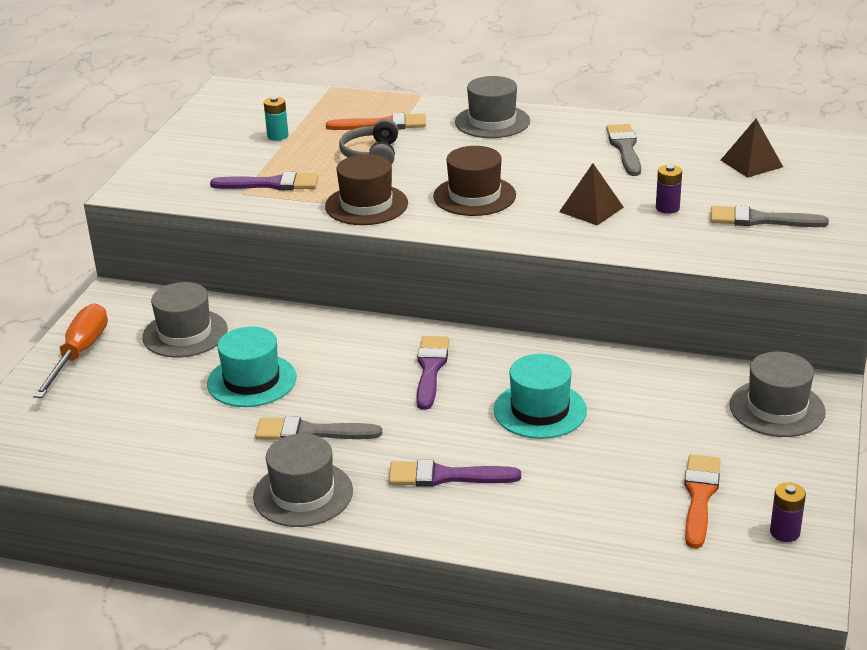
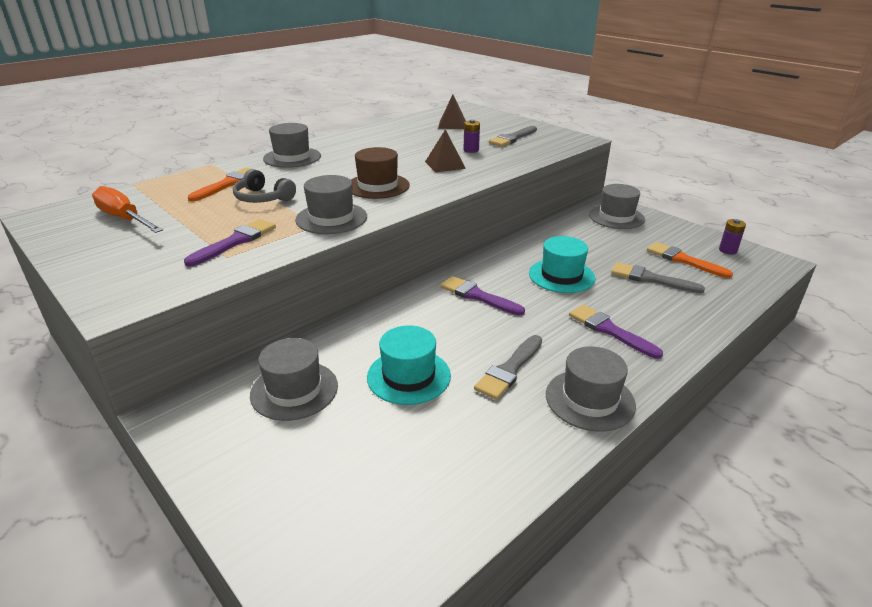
camera: 60 degrees left, 0 degrees up
orange screwdriver [33,303,108,398] -> orange screwdriver moved to [92,186,163,233]
turquoise battery [264,97,289,141] -> none
brown hat [325,154,408,225] -> grey hat [295,175,367,234]
purple brush [389,459,521,487] -> purple brush turned 105 degrees clockwise [569,305,663,359]
grey brush [606,124,641,176] -> grey brush moved to [611,262,705,293]

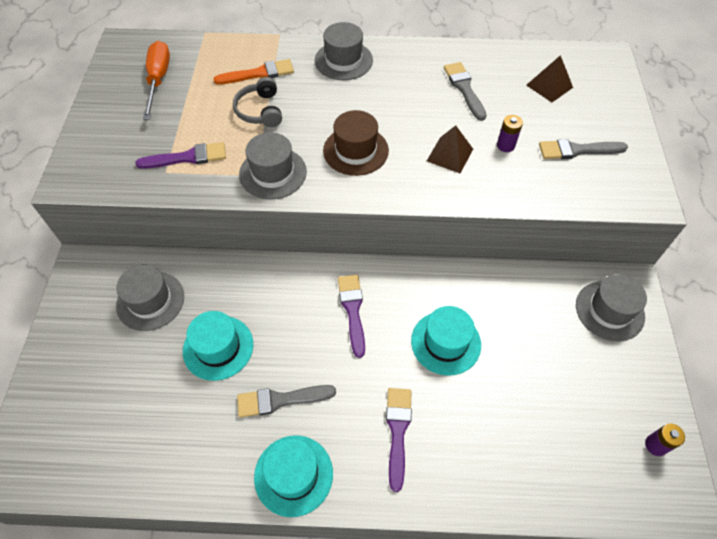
camera: 45 degrees right, 25 degrees up
grey hat [546,346,636,432] -> turquoise hat [254,435,333,517]
grey brush [611,262,705,293] -> grey brush moved to [444,62,487,121]
orange brush [647,242,733,278] -> none

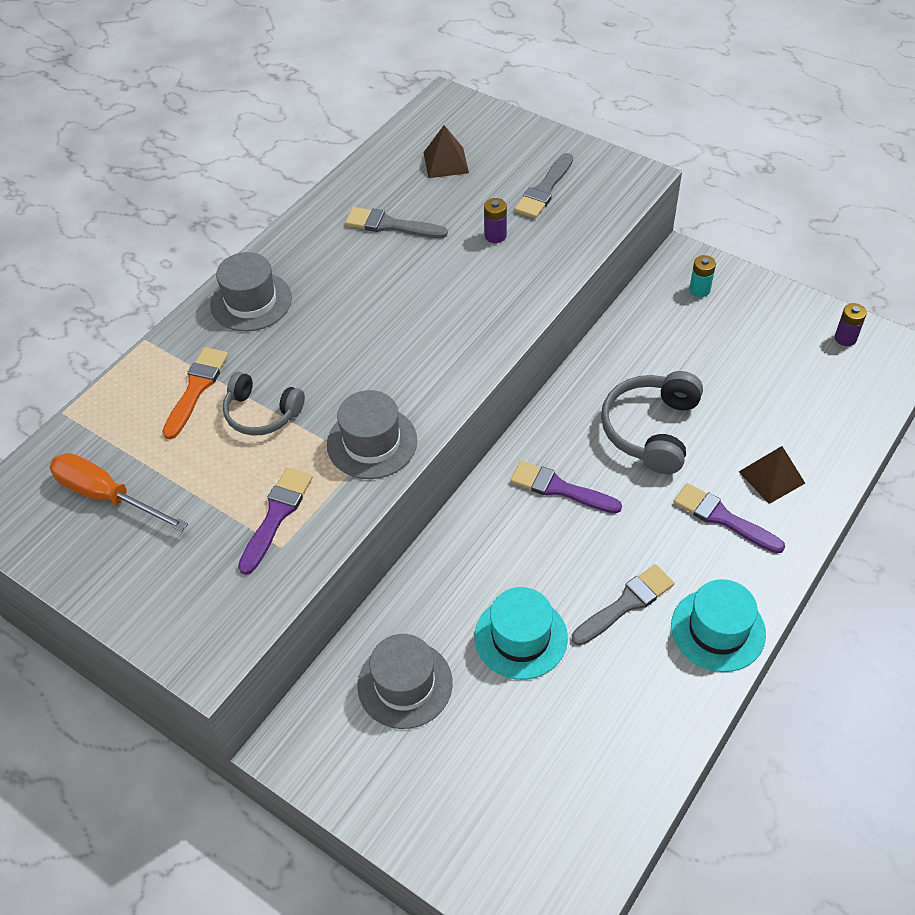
camera: 55 degrees left, 5 degrees down
grey brush [237,385,336,418] -> grey brush turned 150 degrees counterclockwise [572,564,674,646]
brown hat [323,110,389,176] -> none
turquoise hat [411,306,481,376] -> grey headphones [601,371,703,474]
brown pyramid [427,125,473,173] -> brown pyramid moved to [739,446,805,504]
grey hat [576,274,647,341] -> turquoise battery [689,255,716,297]

